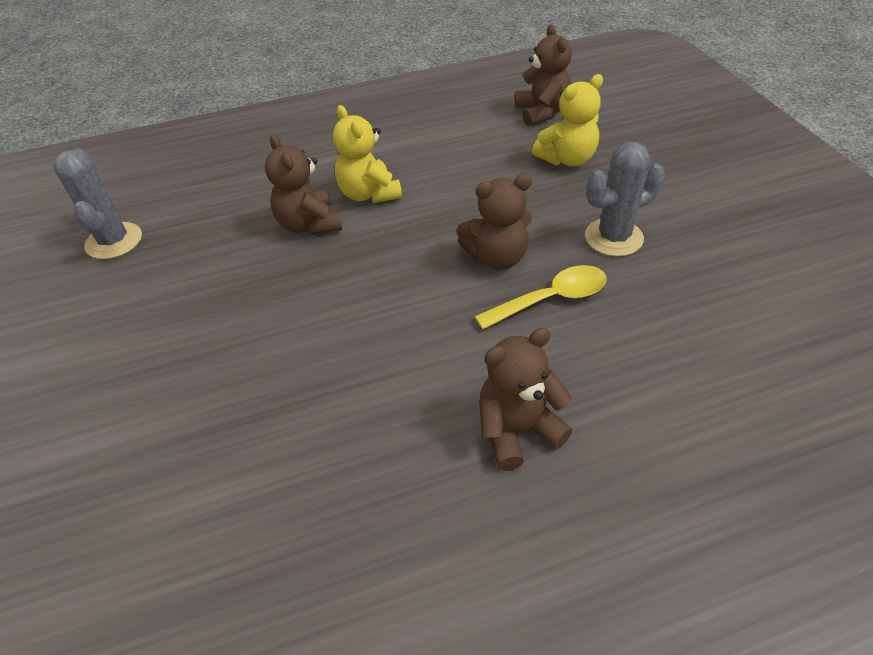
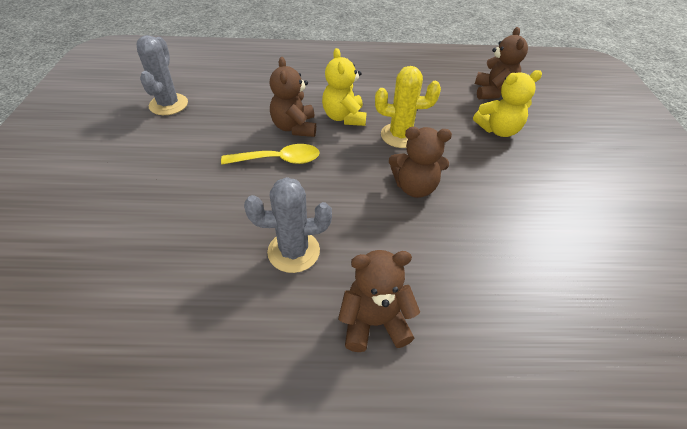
camera: 15 degrees right, 0 degrees up
yellow spoon [474,265,607,330] -> yellow spoon moved to [221,144,320,164]
grey cactus [585,142,665,257] -> grey cactus moved to [244,177,332,273]
none -> yellow cactus [375,66,441,148]

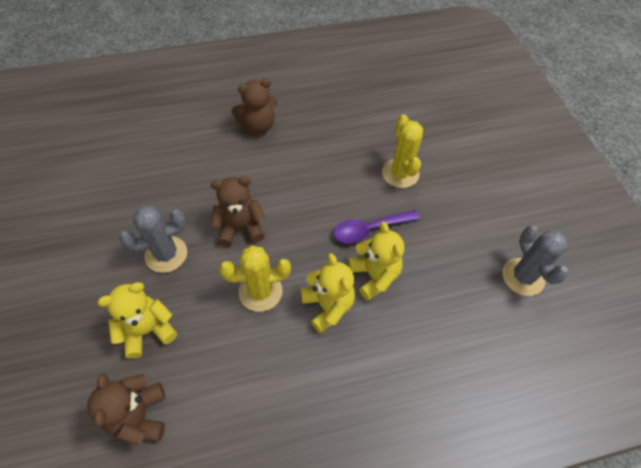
camera: 165 degrees right, 10 degrees up
yellow spoon [221,144,320,164] -> purple spoon [333,210,420,243]
grey cactus [244,177,332,273] -> grey cactus moved to [119,206,187,273]
brown teddy bear [269,57,316,137] -> yellow teddy bear [348,222,404,301]
none -> yellow cactus [382,115,423,188]

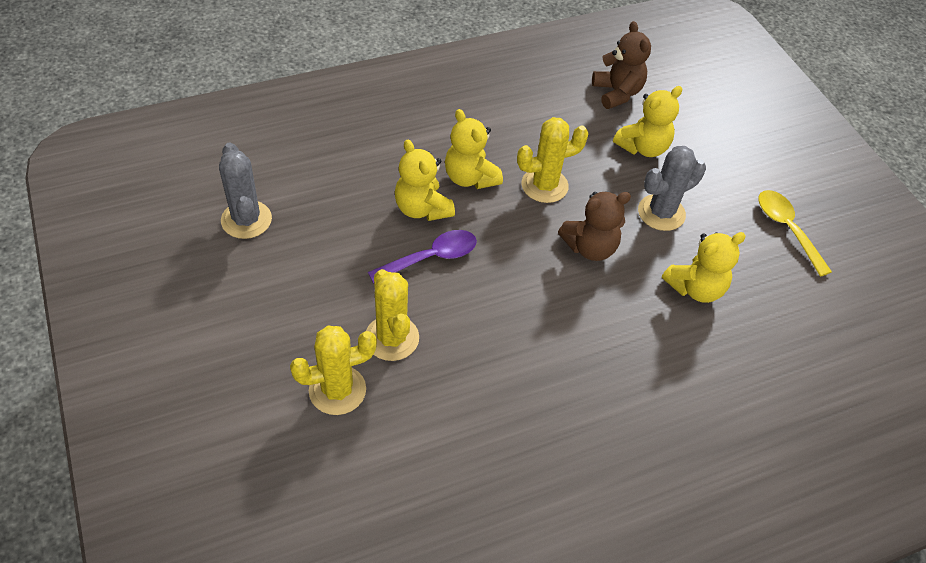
camera: 170 degrees right, 5 degrees down
brown teddy bear [231,78,277,134] -> none
none -> yellow cactus [290,326,377,415]
none -> yellow teddy bear [662,232,746,303]
none -> yellow spoon [758,190,832,277]

